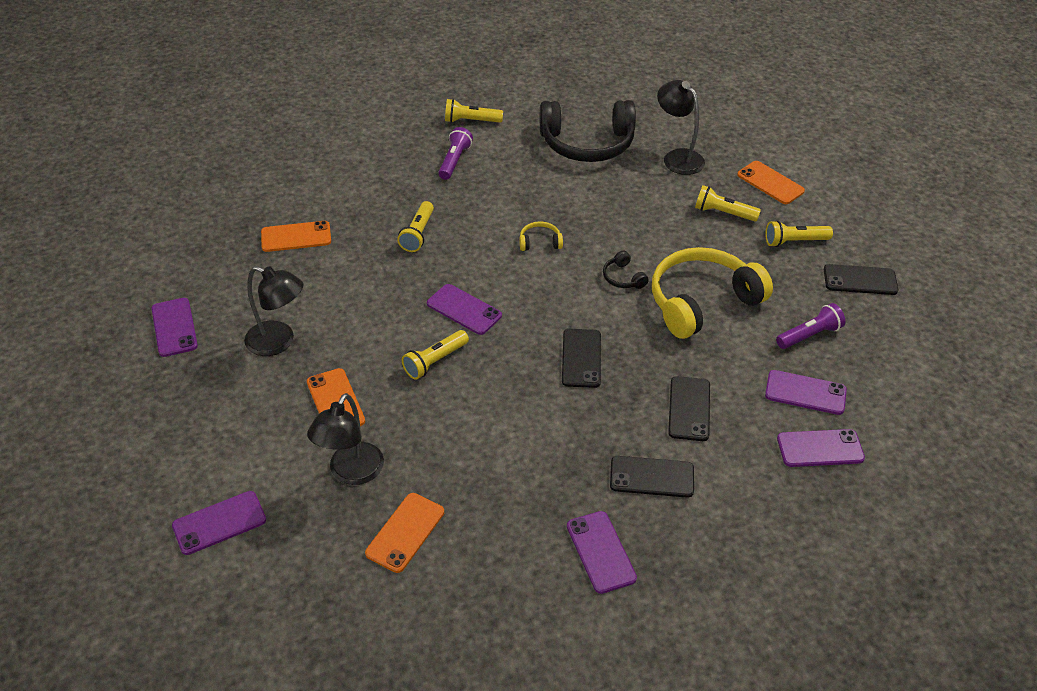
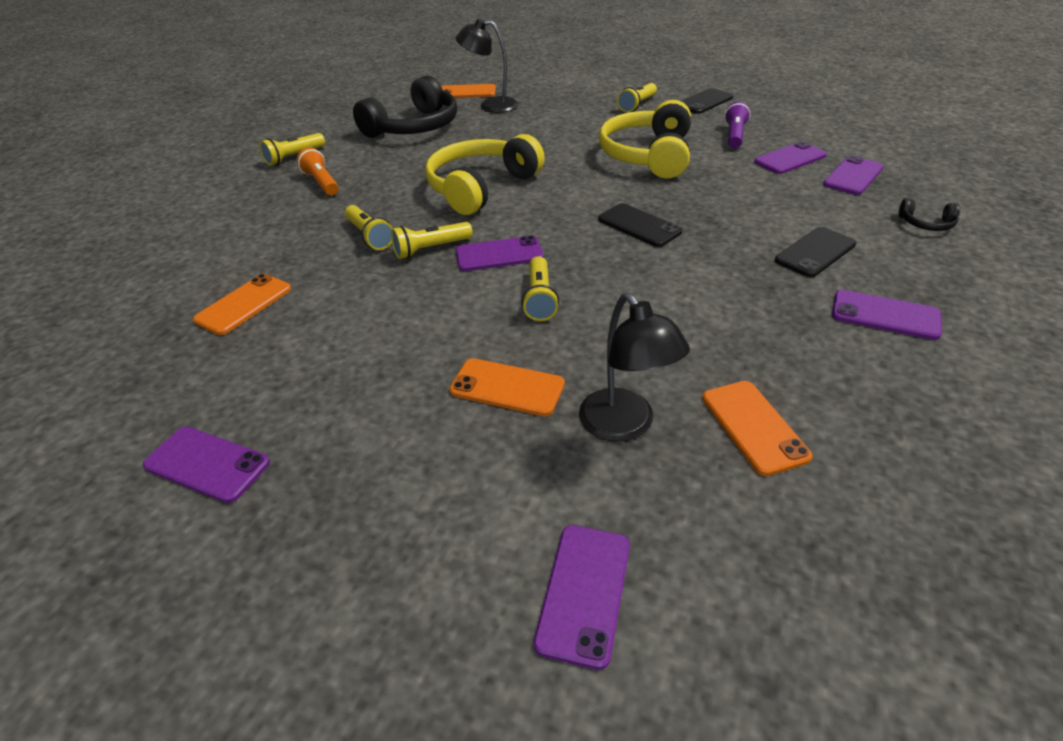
camera: 45 degrees left, 5 degrees down
black lamp [244,266,303,356] -> none
purple flashlight [438,127,473,180] -> orange flashlight [297,147,339,195]
yellow headphones [519,221,563,251] -> yellow headphones [425,134,545,215], size x2.46
black headphones [603,251,649,289] -> black headphones moved to [899,199,960,231]
black phone [668,376,710,441] -> none
yellow flashlight [695,185,761,222] -> yellow flashlight moved to [391,222,473,259]
orange phone [737,161,805,204] -> orange phone moved to [442,84,496,98]

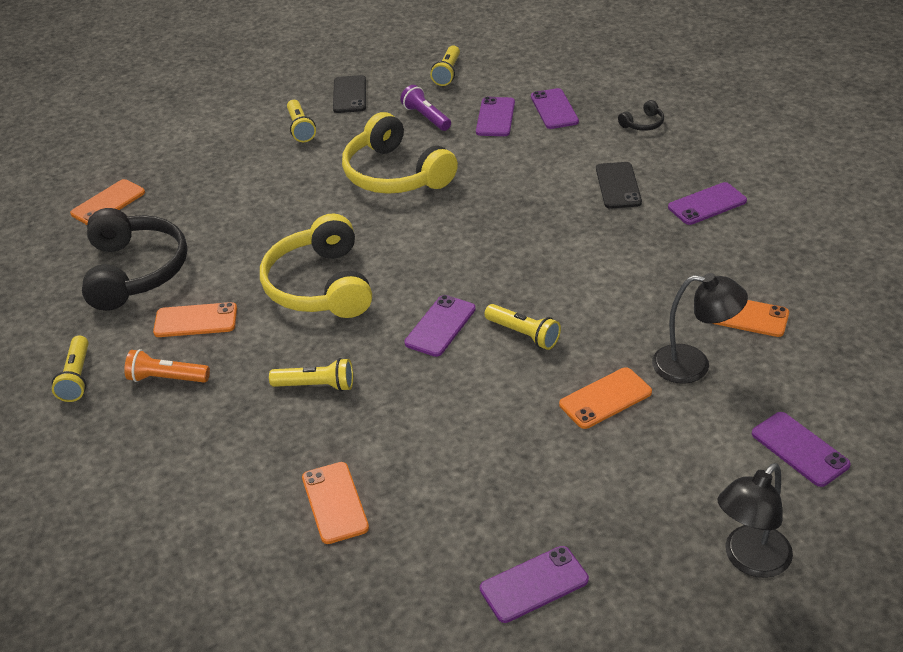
camera: 50 degrees left, 0 degrees up
yellow flashlight [391,222,473,259] -> yellow flashlight moved to [430,45,460,86]
black lamp [455,19,518,113] -> black lamp moved to [718,463,793,578]
black phone [598,203,682,247] -> none
none -> orange phone [153,302,237,337]

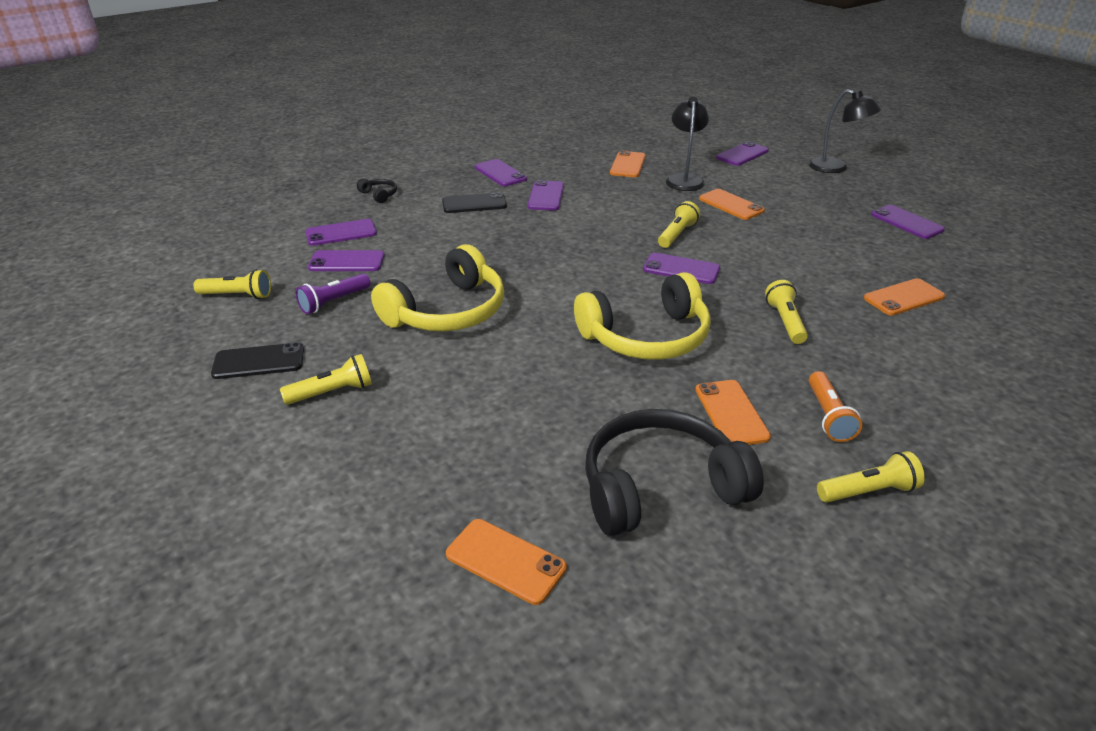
camera: 100 degrees left, 5 degrees down
none -> purple phone [527,180,564,211]

